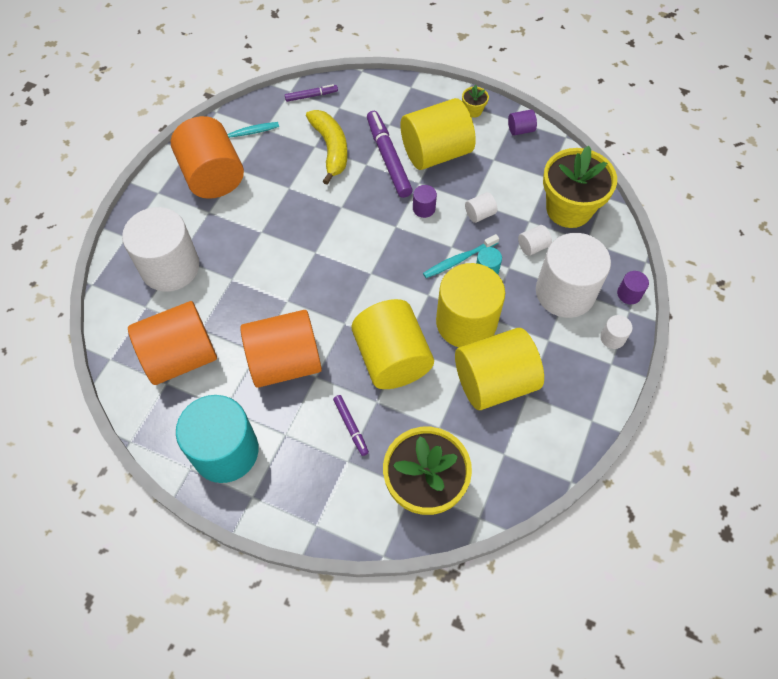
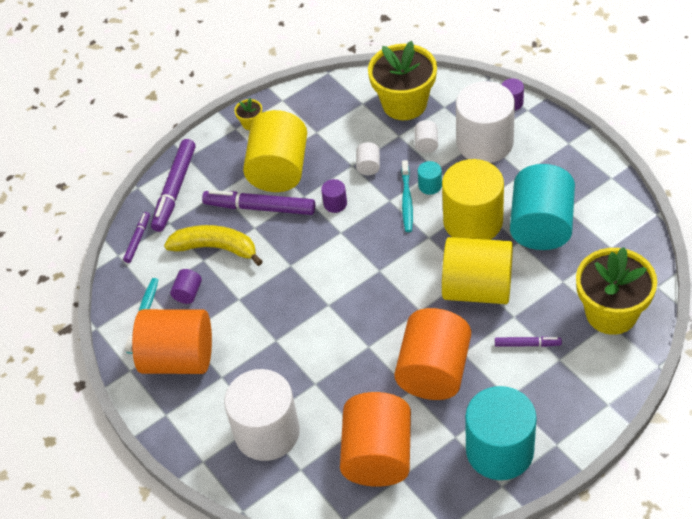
camera: 55 degrees left, 10 degrees down
yellow cylinder [455,328,544,410] -> turquoise cylinder [510,164,575,250]
purple cylinder [508,109,537,136] -> purple cylinder moved to [170,269,202,304]
white cylinder [600,315,633,349] -> none
none -> purple marker [151,139,196,232]

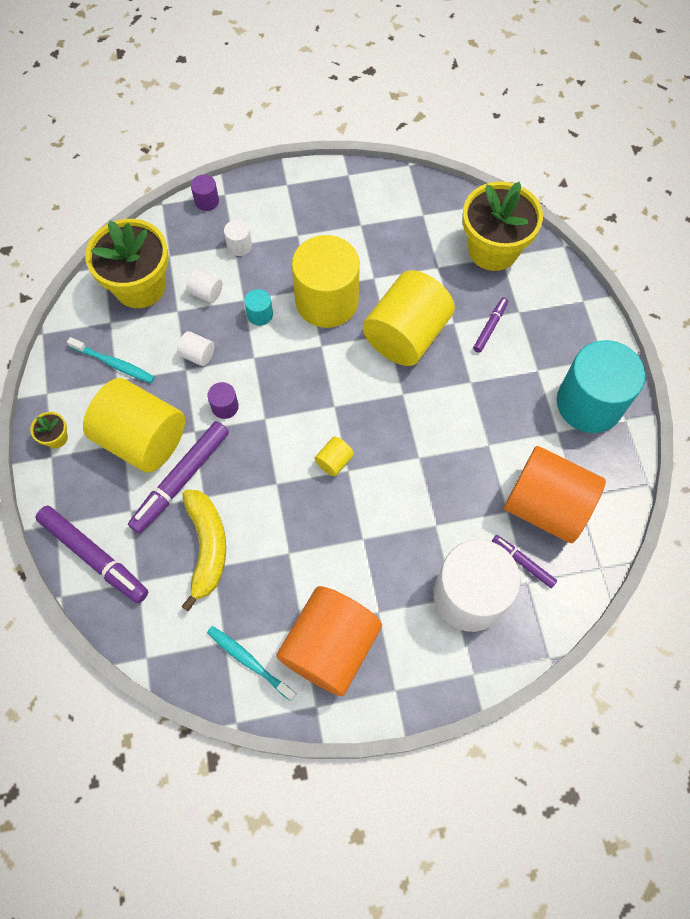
camera: 70 degrees left, 15 degrees up
purple marker [123,212,150,263] -> purple marker moved to [492,535,557,588]
yellow banana [164,225,263,266] -> yellow banana turned 135 degrees clockwise [181,490,226,611]
purple cylinder [170,269,202,304] -> none
orange cylinder [394,308,471,400] -> none
turquoise toothbrush [401,160,413,232] -> turquoise toothbrush moved to [67,337,155,383]
white cylinder [456,81,515,163] -> white cylinder [224,219,252,256], size x0.41
turquoise cylinder [510,164,575,250] -> none
none -> yellow cylinder [314,436,354,476]

